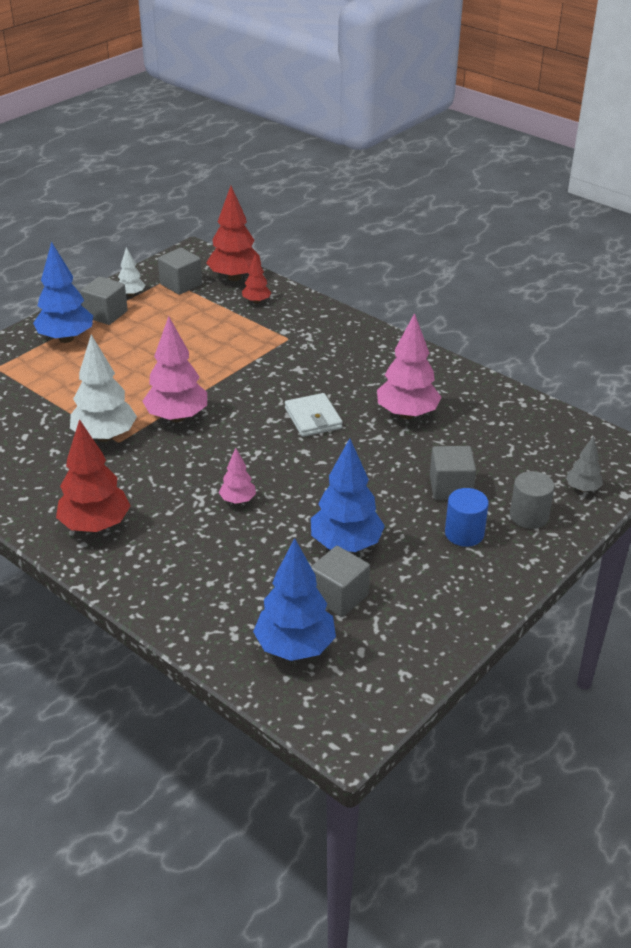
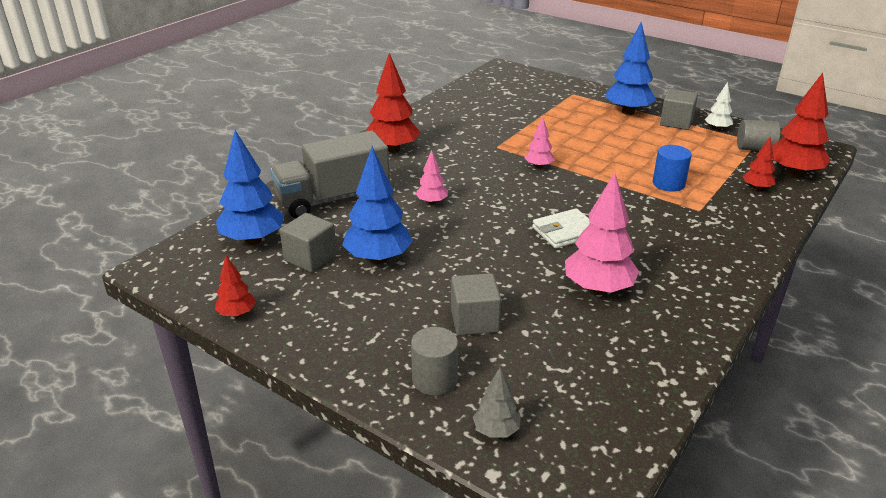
camera: 85 degrees right, 5 degrees down
white tree [70,335,137,442] -> none
pink tree [142,316,207,422] -> pink tree [525,117,555,169], size x0.52
grey cube [158,248,202,295] -> grey cylinder [737,120,780,151]
blue cylinder [445,488,489,547] -> blue cylinder moved to [653,145,692,192]
none -> red tree [215,255,256,317]
none -> grey truck [270,130,390,218]

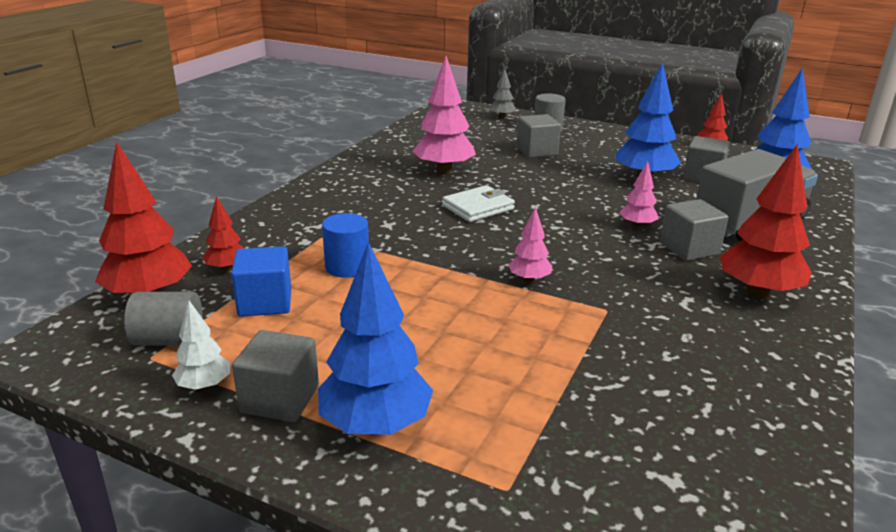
camera: 170 degrees right, 5 degrees down
none -> blue cube [231,246,291,317]
none -> grey cube [660,199,728,261]

